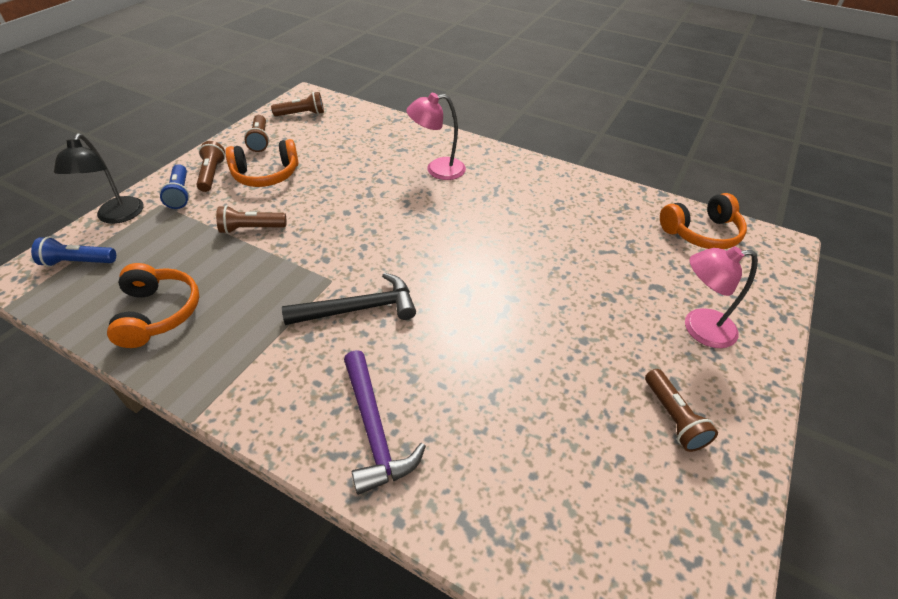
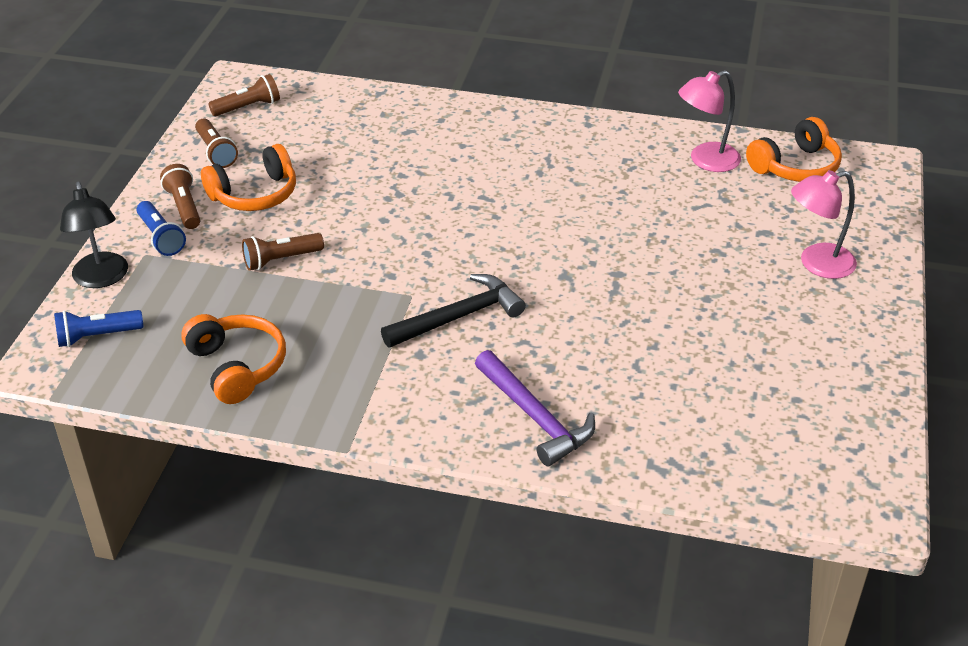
camera: 15 degrees left, 5 degrees down
pink lamp [406,93,466,180] -> pink lamp moved to [678,70,741,172]
brown flashlight [645,369,718,452] -> none

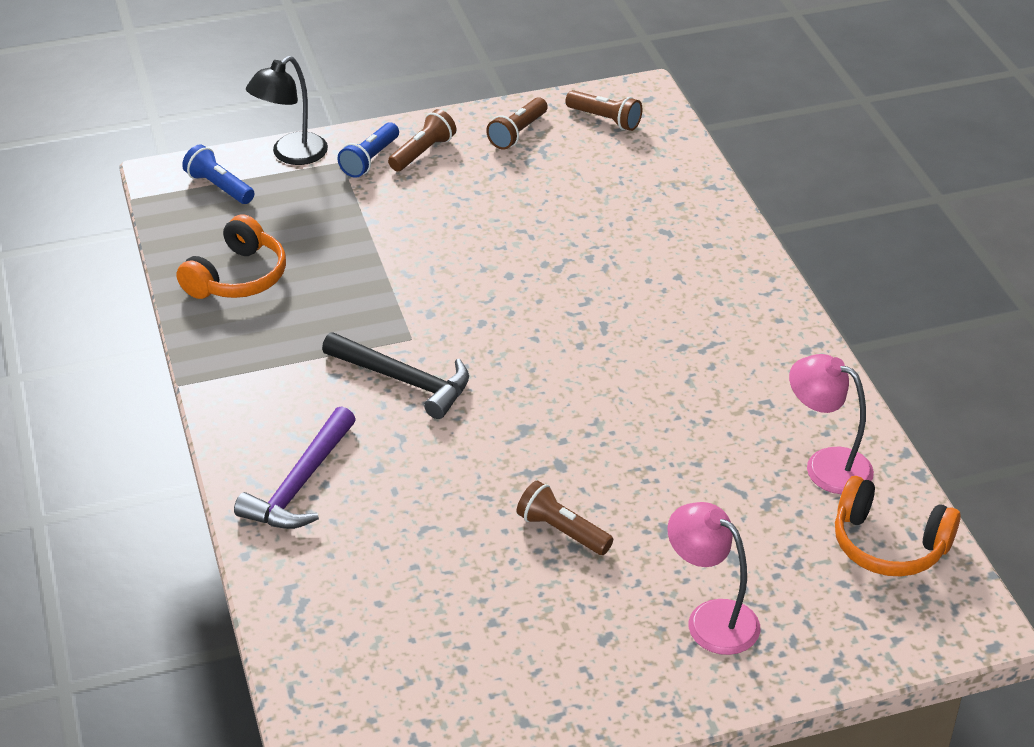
camera: 60 degrees right, 0 degrees up
orange headphones [201,144,296,211] -> none
brown flashlight [242,233,324,271] -> brown flashlight moved to [517,481,613,555]

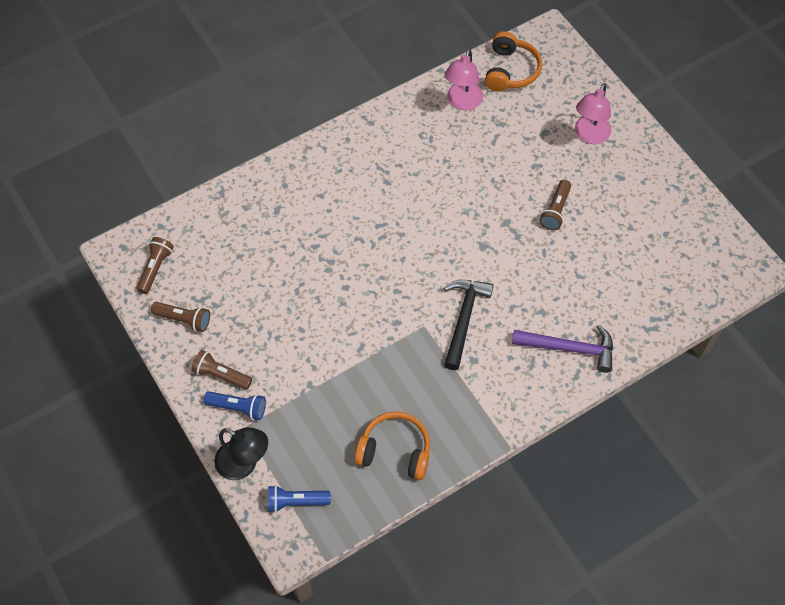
camera: 105 degrees left, 20 degrees up
blue flashlight [182,144,254,204] -> blue flashlight turned 60 degrees clockwise [268,485,330,513]

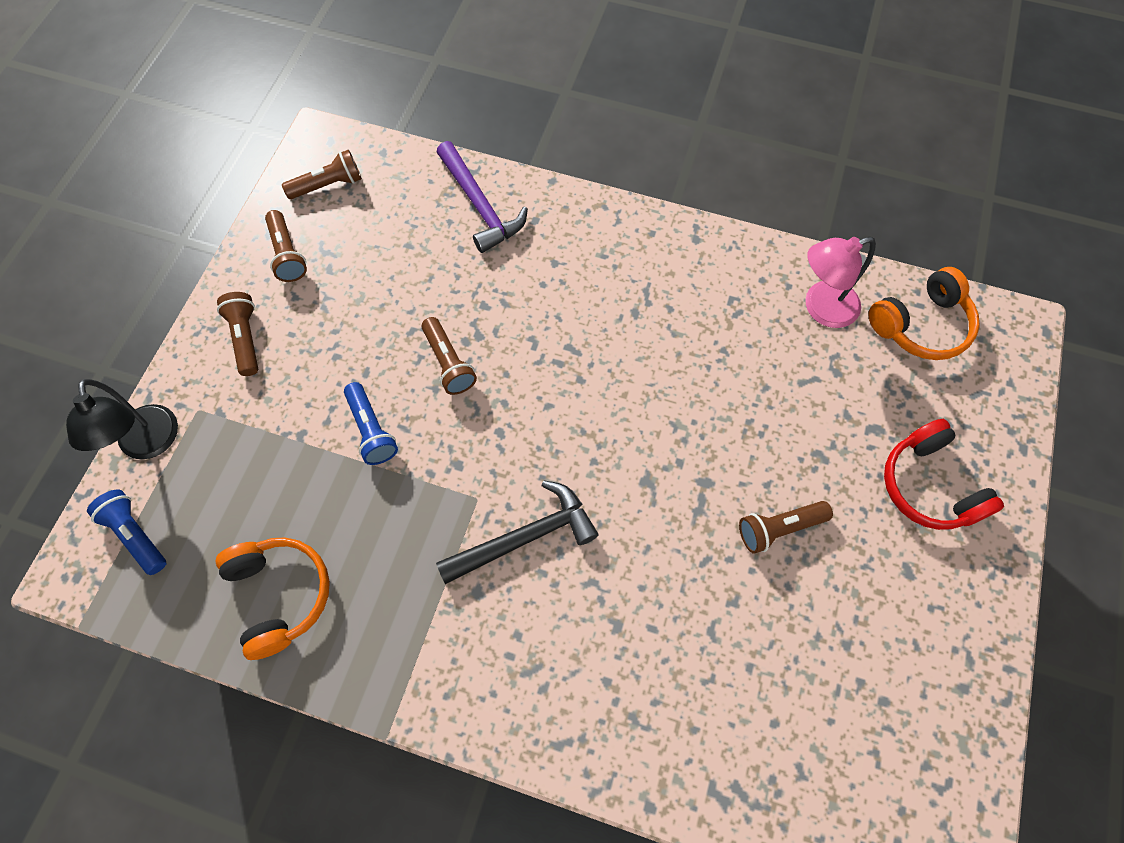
camera: 50 degrees right, 5 degrees up
blue flashlight [204,392,266,420] -> blue flashlight moved to [344,382,398,465]
purple hammer [512,325,613,373] -> purple hammer moved to [437,141,528,253]
pink lamp [575,83,611,144] -> red headphones [884,419,1004,530]
none -> brown flashlight [422,317,477,395]

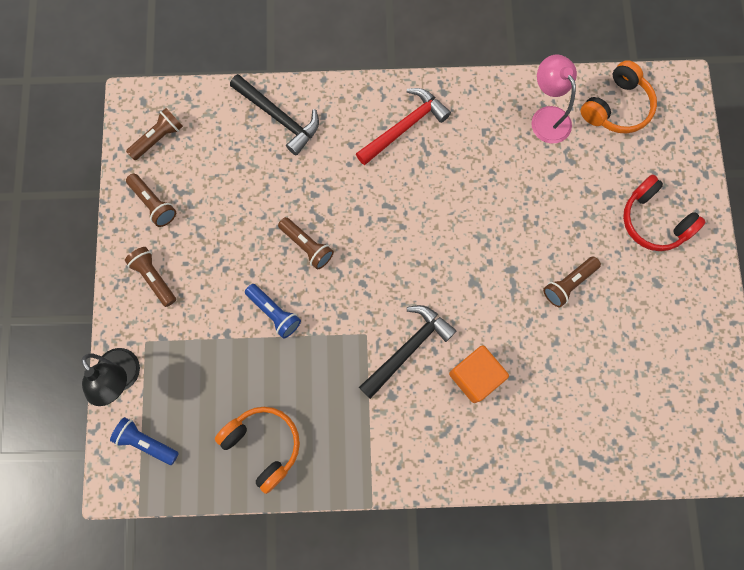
camera: 20 degrees left, 10 degrees up
purple hammer [437,141,528,253] -> black hammer [230,74,319,156]
pink lamp [805,237,876,328] -> pink lamp turned 105 degrees clockwise [531,54,577,143]
none -> red hammer [356,88,451,165]
none -> orange cube [449,345,509,403]

